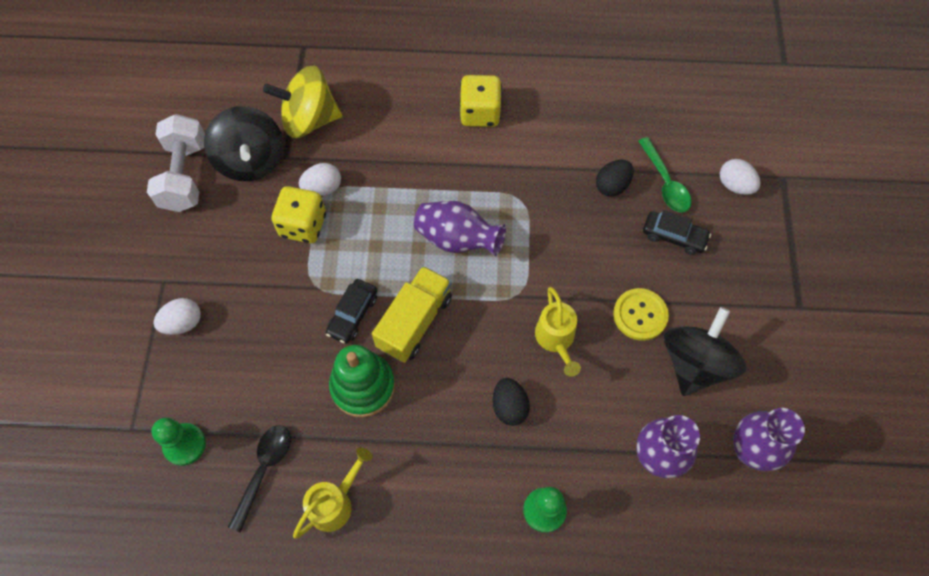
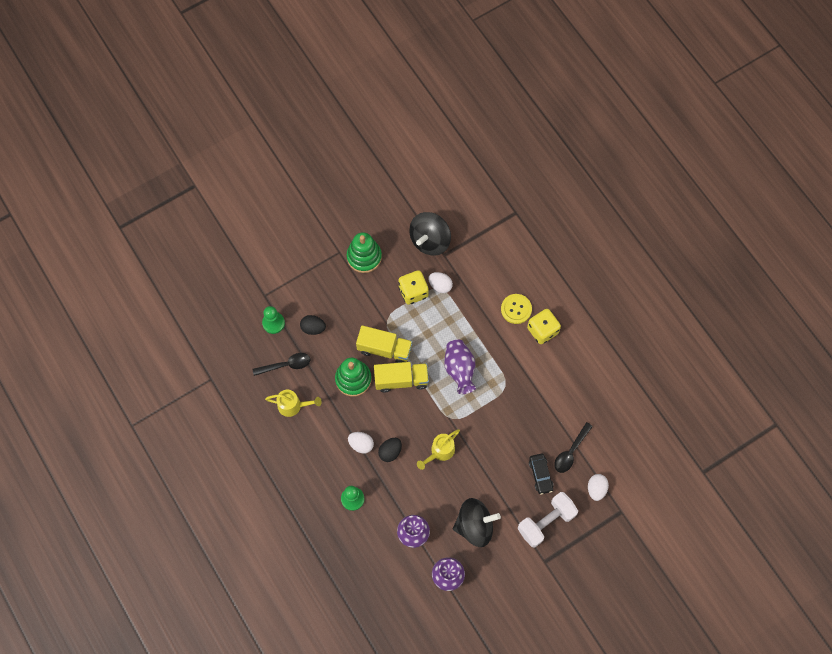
camera: 55 degrees right, 5 degrees up
white dumbbell [147,114,205,212] -> white dumbbell moved to [518,492,578,547]
white egg [153,298,201,335] -> white egg moved to [348,432,374,453]
yellow spinning top [263,66,342,138] -> none
black car [326,279,377,344] -> yellow truck [356,325,412,363]
black egg [596,160,634,197] -> black egg moved to [300,315,326,335]
yellow button [613,288,669,341] -> yellow button moved to [501,294,532,324]
green spoon [638,137,692,212] -> black spoon [554,422,593,473]
none -> green stacking toy [347,232,382,273]

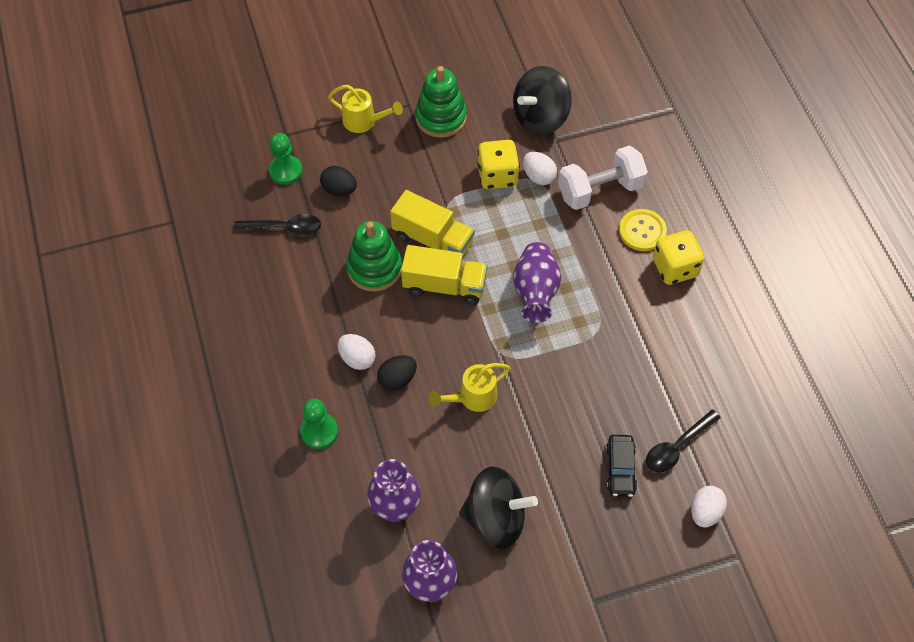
camera: 15 degrees right, 10 degrees down
yellow watering can [265,390,322,417] -> yellow watering can moved to [328,85,403,133]
white dumbbell [518,492,578,547] -> white dumbbell moved to [558,146,648,210]

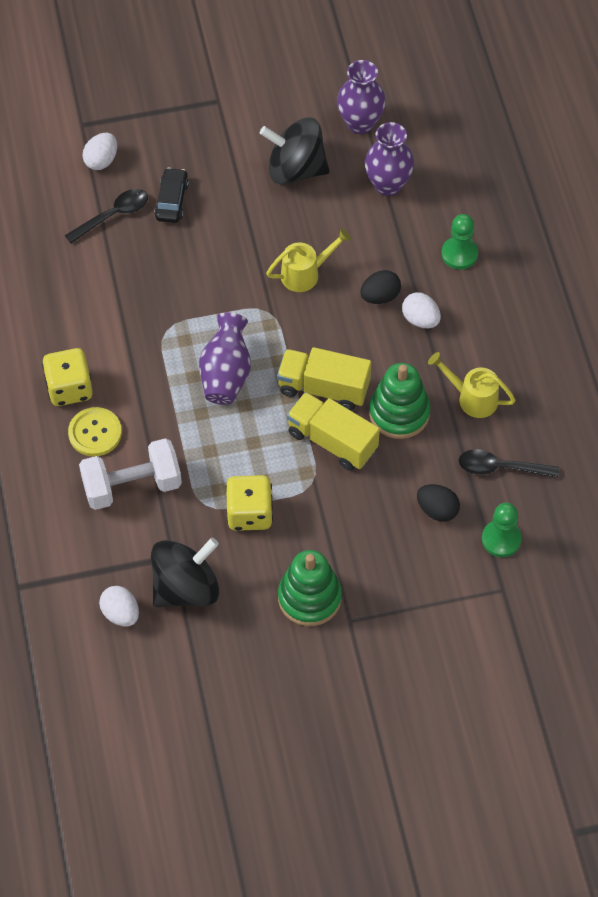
camera: 175 degrees left, 0 degrees up
yellow watering can [328,85,403,133] -> yellow watering can moved to [428,352,516,418]
white egg [523,152,557,185] -> white egg moved to [99,586,139,627]

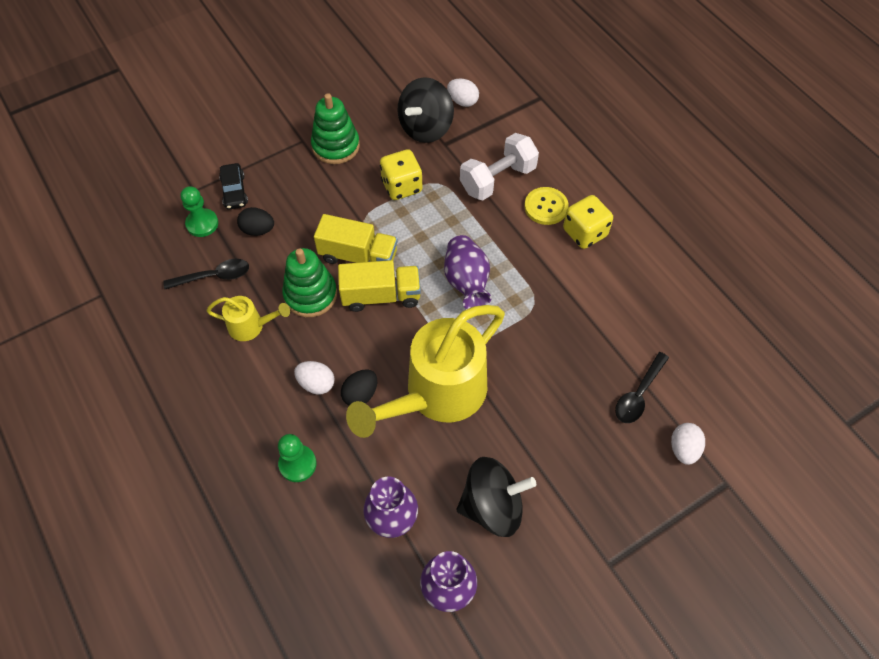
camera: 160 degrees right, 0 degrees up
black car [154,167,189,223] -> black car moved to [219,163,248,210]
yellow watering can [266,228,351,292] -> yellow watering can [346,305,505,438], size x2.19

